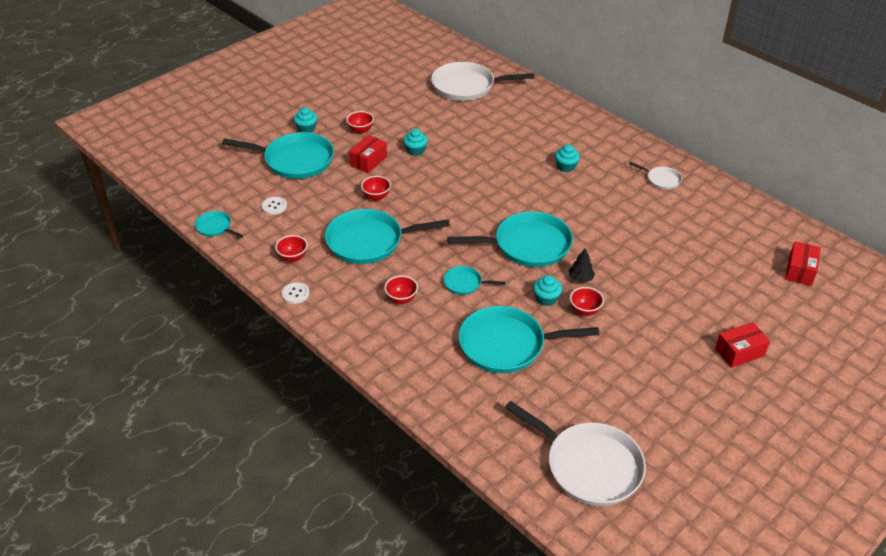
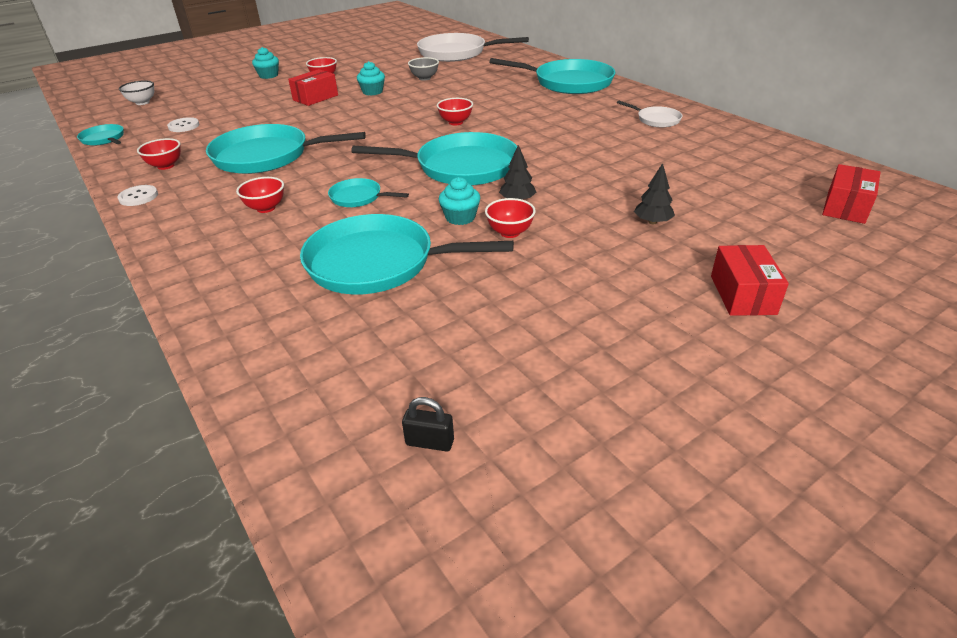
camera: 10 degrees right, 5 degrees down
turquoise pan [222,132,334,179] -> turquoise pan moved to [489,58,615,94]
red bowl [361,176,391,201] -> red bowl moved to [437,98,473,125]
white pan [505,401,646,506] -> black padlock [402,397,454,452]
turquoise cupcake [555,144,580,172] -> none
red box [715,322,770,368] -> red box turned 75 degrees counterclockwise [711,245,789,316]
none -> white bowl [119,80,154,105]
none -> grey bowl [408,57,439,81]
none -> black tree [634,163,675,224]

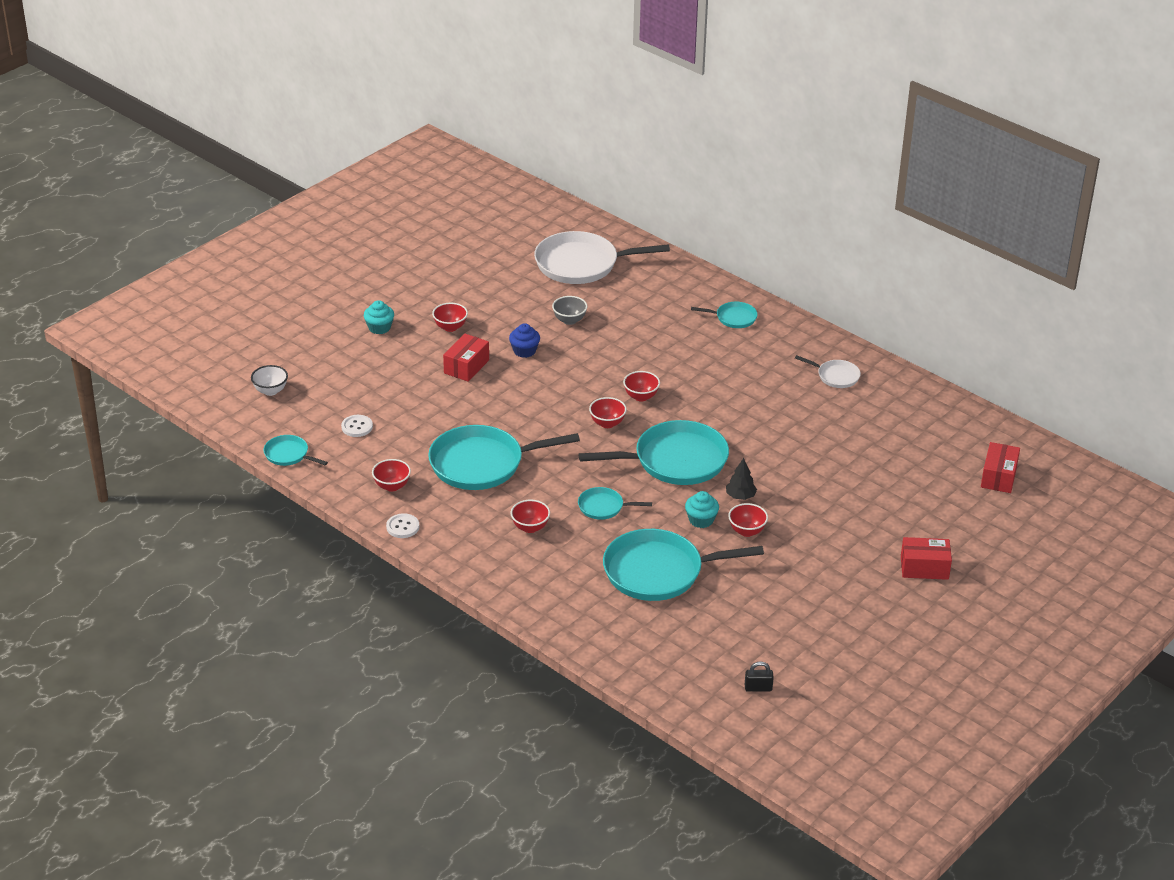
camera: 15 degrees left, 0 degrees up
turquoise cupcake [357,61,385,95] -> blue cupcake [509,323,540,358]
turquoise pan [489,58,615,94] -> turquoise pan [691,302,758,328], size x0.48
black tree [634,163,675,224] -> none
red box [711,245,789,316] -> red box turned 75 degrees counterclockwise [901,537,952,580]
none -> red bowl [589,397,627,428]

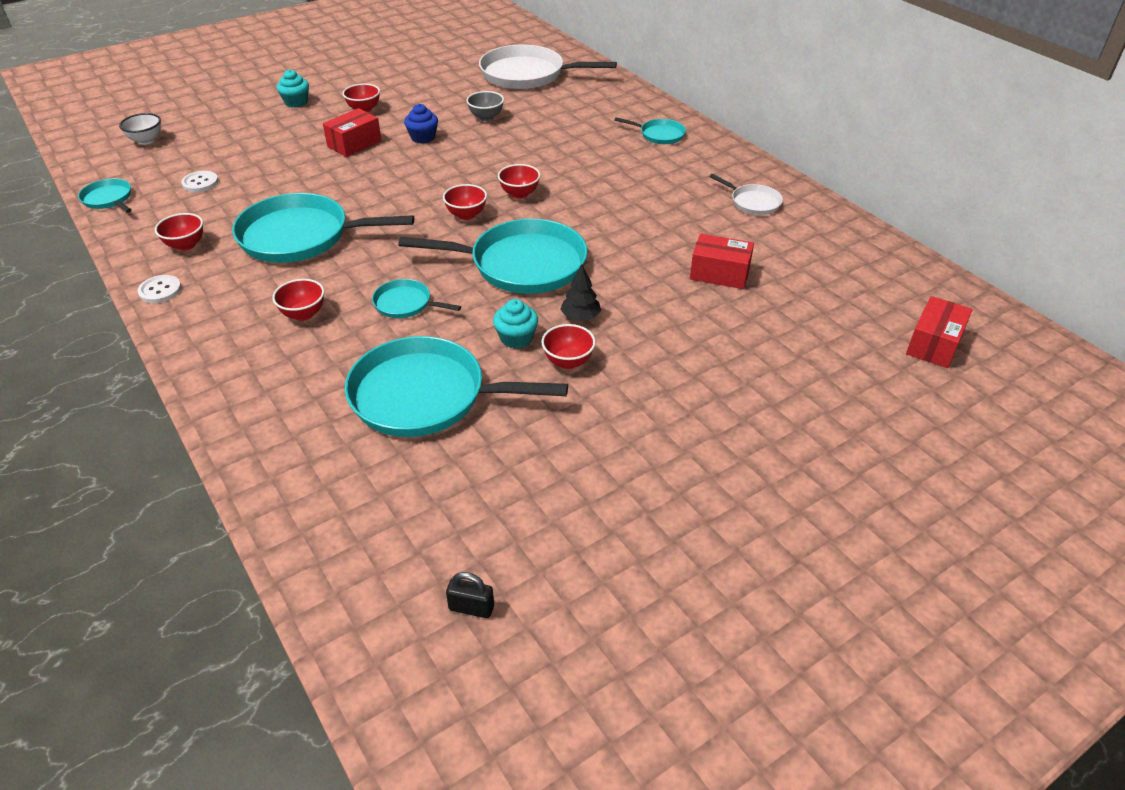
camera: 15 degrees right, 5 degrees up
red box [901,537,952,580] -> red box moved to [690,234,754,289]

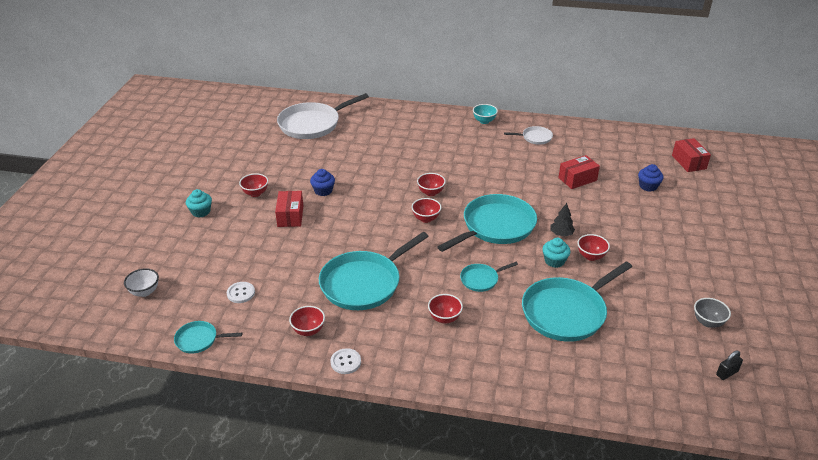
camera: 45 degrees left, 5 degrees down
grey bowl [466,91,504,121] -> grey bowl moved to [694,298,731,328]
turquoise pan [614,117,686,144] -> none
none -> turquoise bowl [473,104,498,124]
none -> blue cupcake [638,164,664,192]

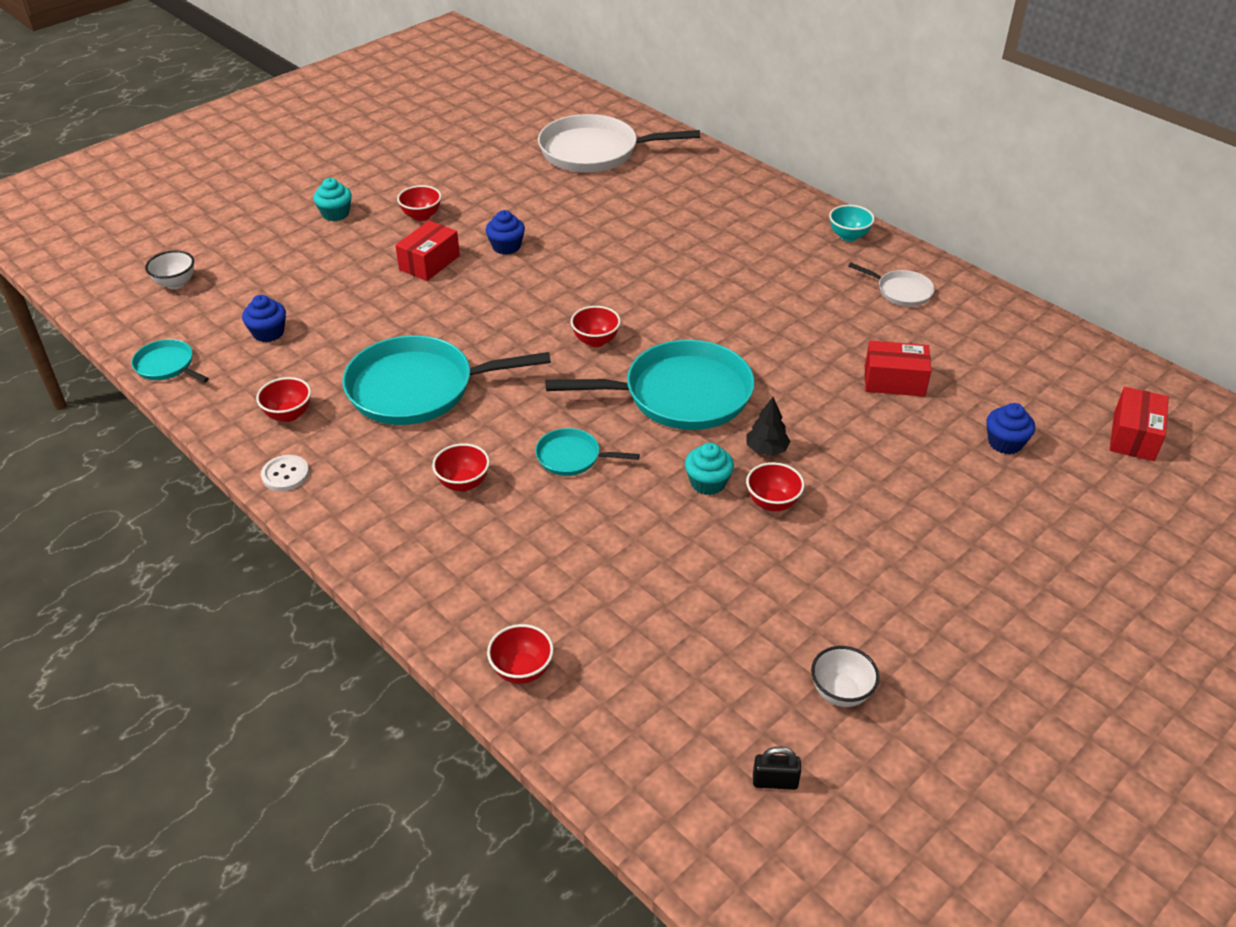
camera: 35 degrees right, 5 degrees up
white button [227,282,255,303] -> blue cupcake [242,295,286,342]
red bowl [417,173,446,196] -> red bowl moved to [487,624,554,684]
turquoise pan [522,261,632,342] -> none
grey bowl [694,298,731,328] -> white bowl [811,646,879,707]

